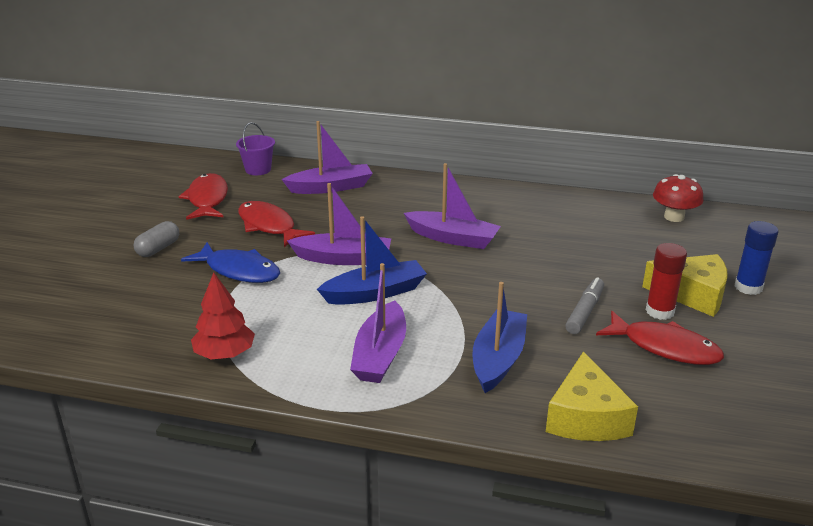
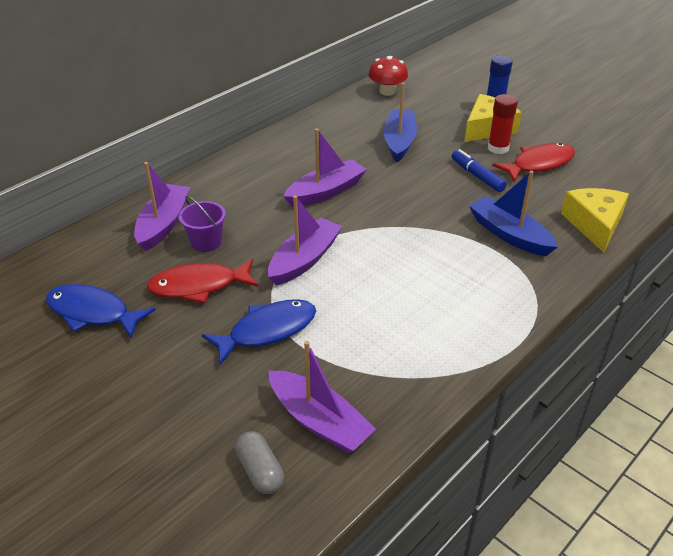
camera: 60 degrees left, 10 degrees up
grey capsule [134,221,179,257] -> grey capsule moved to [235,431,284,494]
red fish [178,173,228,220] -> blue fish [46,284,155,339]
red tree [191,272,255,360] -> none
purple bucket [236,122,275,175] -> purple bucket moved to [179,196,226,252]
blue boat [317,216,427,305] -> blue boat moved to [383,83,417,162]
purple boat [350,263,406,383] -> purple boat moved to [268,341,376,453]
yellow cheese [546,351,638,441] -> yellow cheese turned 120 degrees counterclockwise [561,188,629,253]
grey marker [565,277,604,334] -> blue marker [452,149,507,192]

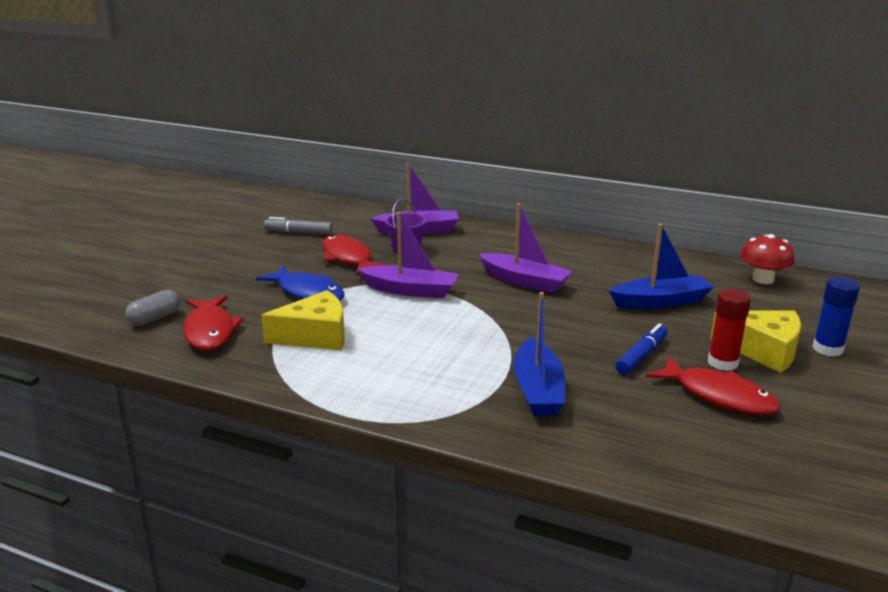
camera: 70 degrees right, 15 degrees down
blue fish [46,284,155,339] -> grey marker [264,217,333,235]
purple boat [268,341,376,453] -> red fish [183,295,244,350]
blue boat [469,171,558,256] -> blue boat turned 150 degrees clockwise [514,292,565,416]
yellow cheese [561,188,629,253] -> yellow cheese moved to [261,290,345,350]

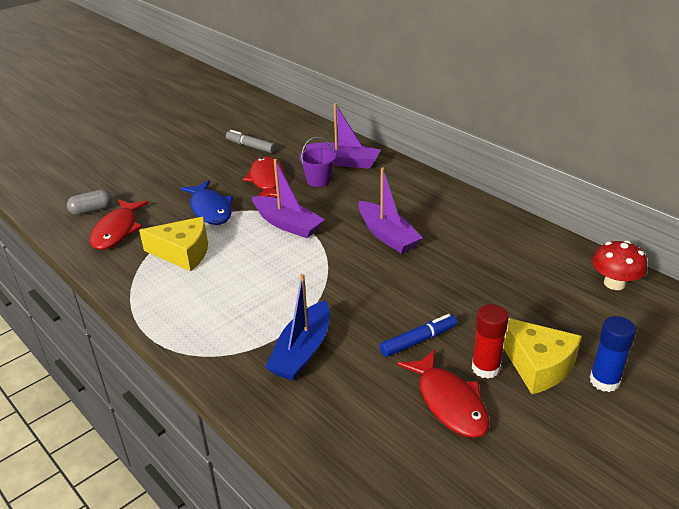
camera: 25 degrees right, 10 degrees up
blue boat [609,224,714,309] -> none

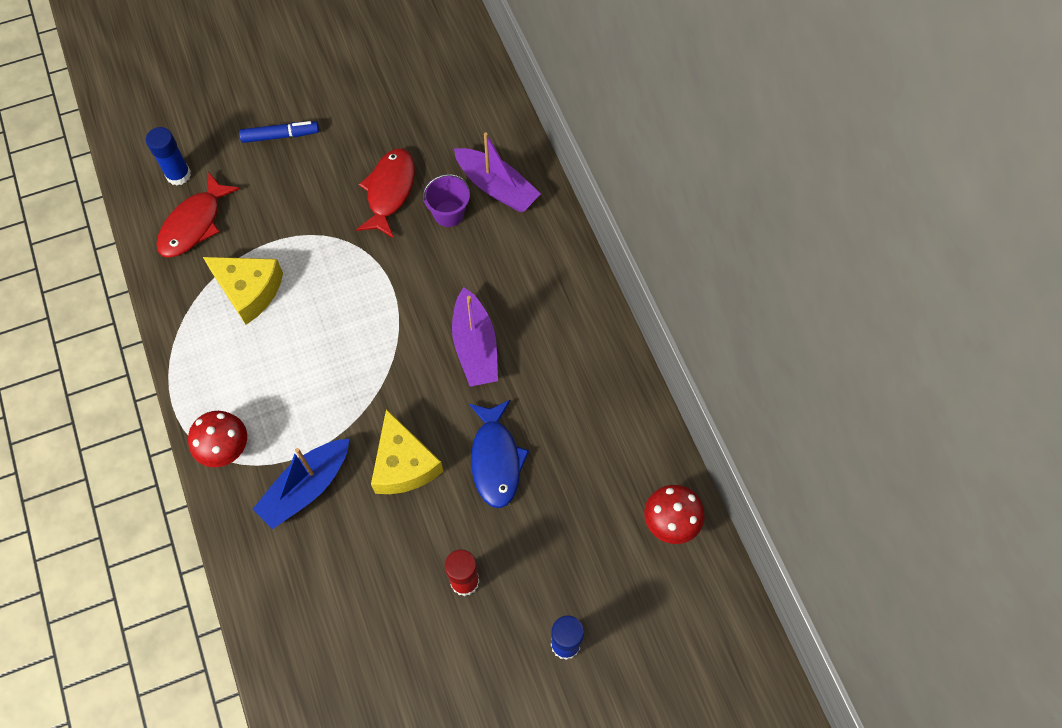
camera: 20 degrees right, 30 degrees up
grey capsule [67,189,112,215] -> blue glue stick [146,127,191,185]
blue fish [180,180,233,225] -> blue fish moved to [469,400,529,508]
grey marker [226,130,276,153] -> none
purple boat [252,159,325,238] -> none
blue marker [380,314,457,357] -> blue marker moved to [239,121,319,143]
red fish [397,349,490,438] -> none
yellow cheese [503,318,582,394] -> yellow cheese moved to [371,409,444,494]
none -> red mushroom [188,411,247,467]

